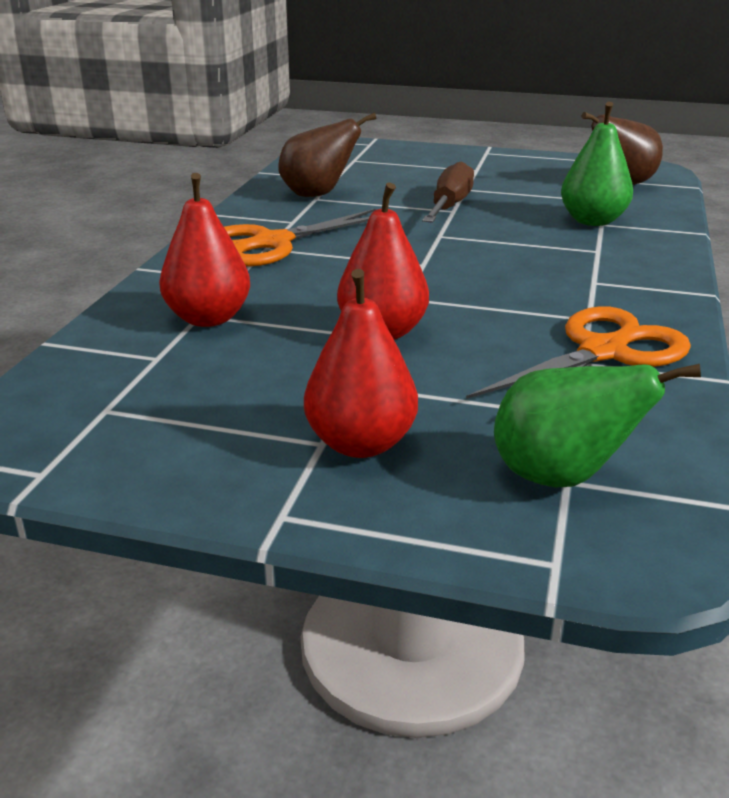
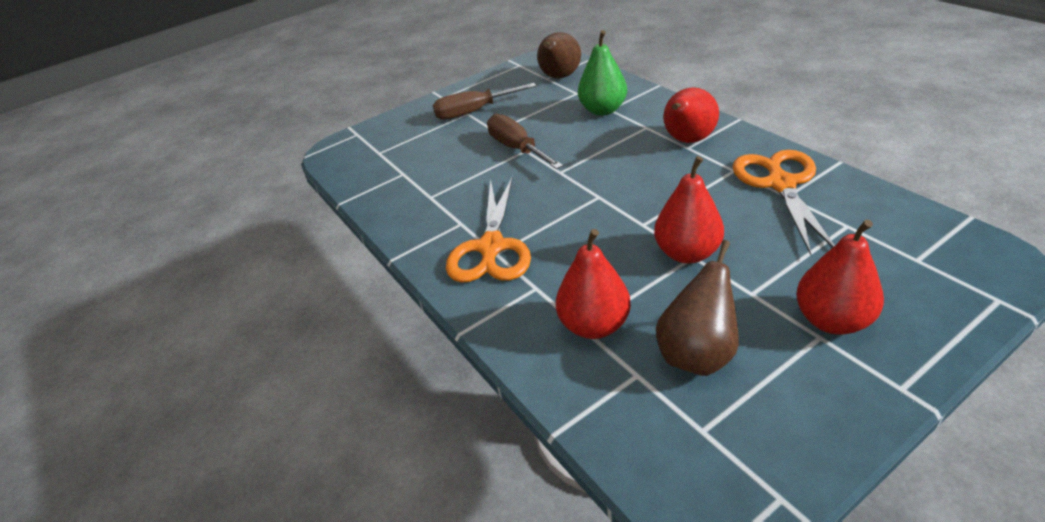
camera: 45 degrees left, 10 degrees up
brown pear [278,112,377,197] -> brown pear moved to [656,240,739,376]
green pear [494,364,701,487] -> none
none -> brown screwdriver [433,83,536,120]
none -> red pear [663,87,719,143]

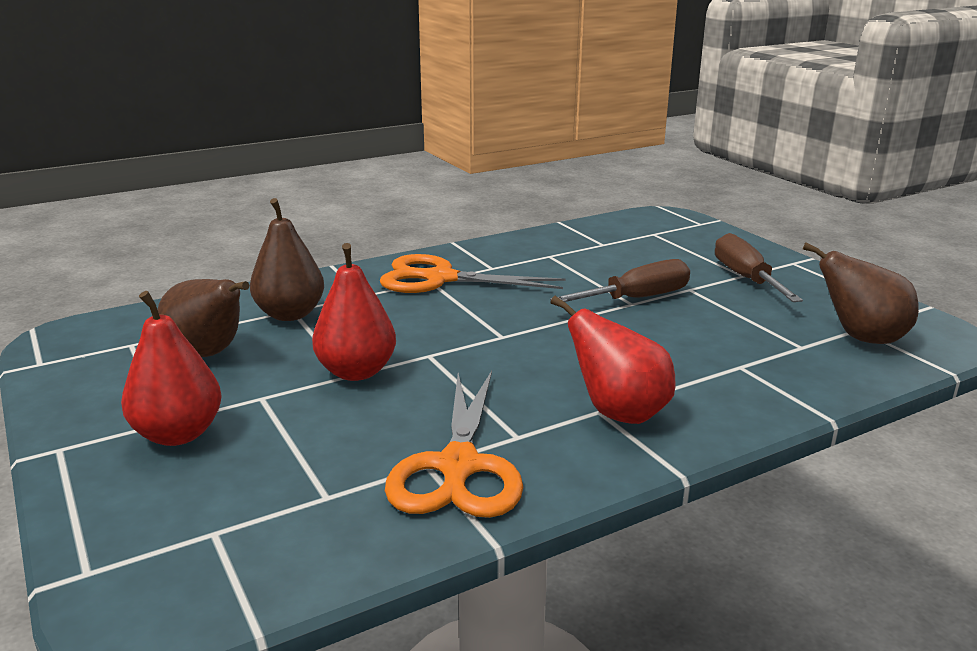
camera: 90 degrees right, 15 degrees down
red pear [556,229,631,339] -> brown pear [250,198,324,321]
green pear [578,30,627,116] -> none
orange scissors [732,150,835,255] -> orange scissors turned 90 degrees clockwise [385,371,523,518]

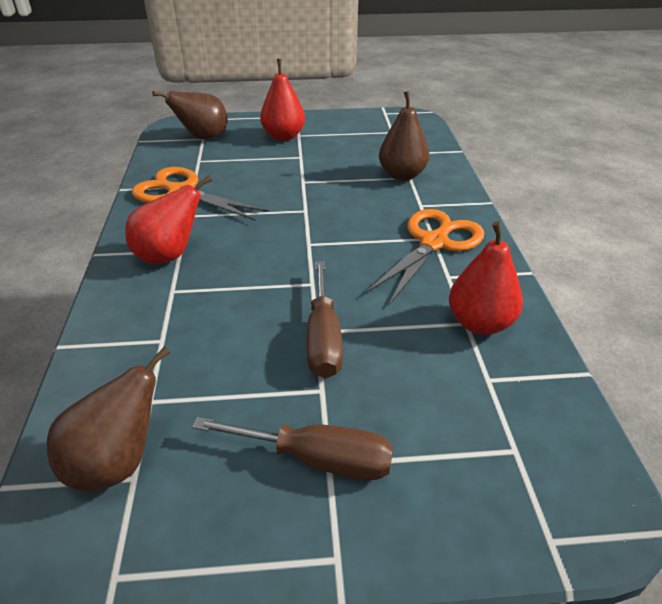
camera: 115 degrees right, 15 degrees up
brown pear [157,279,249,357] -> brown pear moved to [153,91,228,140]
red pear [312,243,396,381] -> red pear moved to [449,221,523,335]

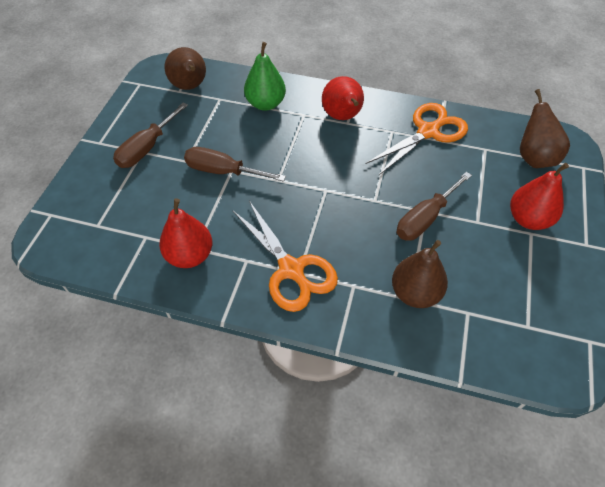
camera: 110 degrees right, 15 degrees up
none -> green pear [244,42,286,111]
none -> brown screwdriver [397,172,472,241]

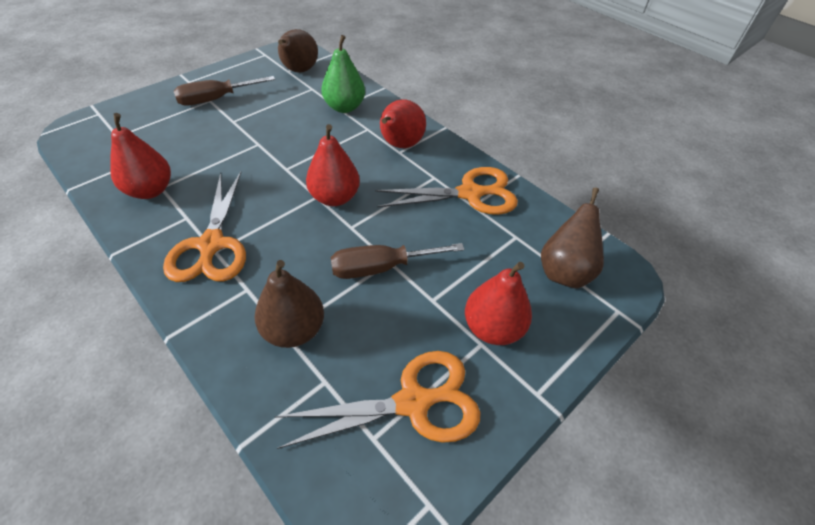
camera: 30 degrees right, 5 degrees down
brown screwdriver [184,147,286,182] -> none
none -> orange scissors [275,351,481,449]
none -> red pear [306,124,360,206]

